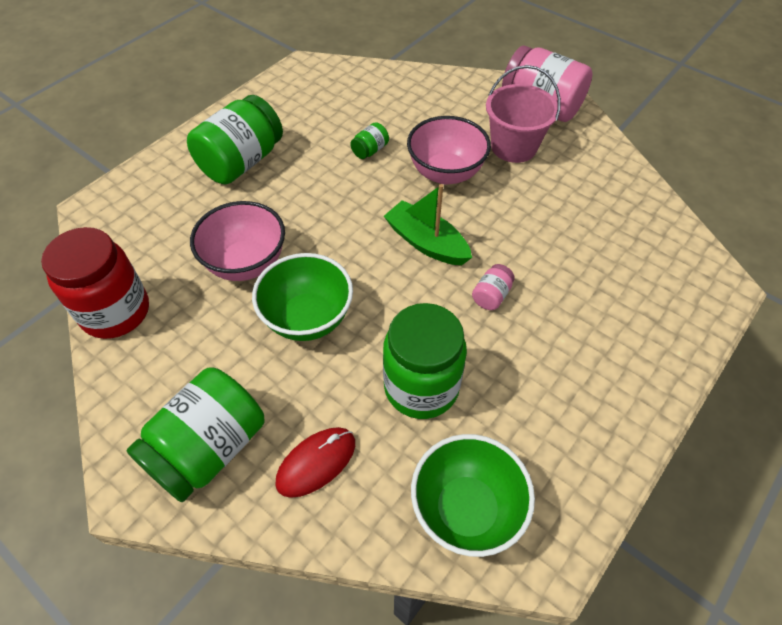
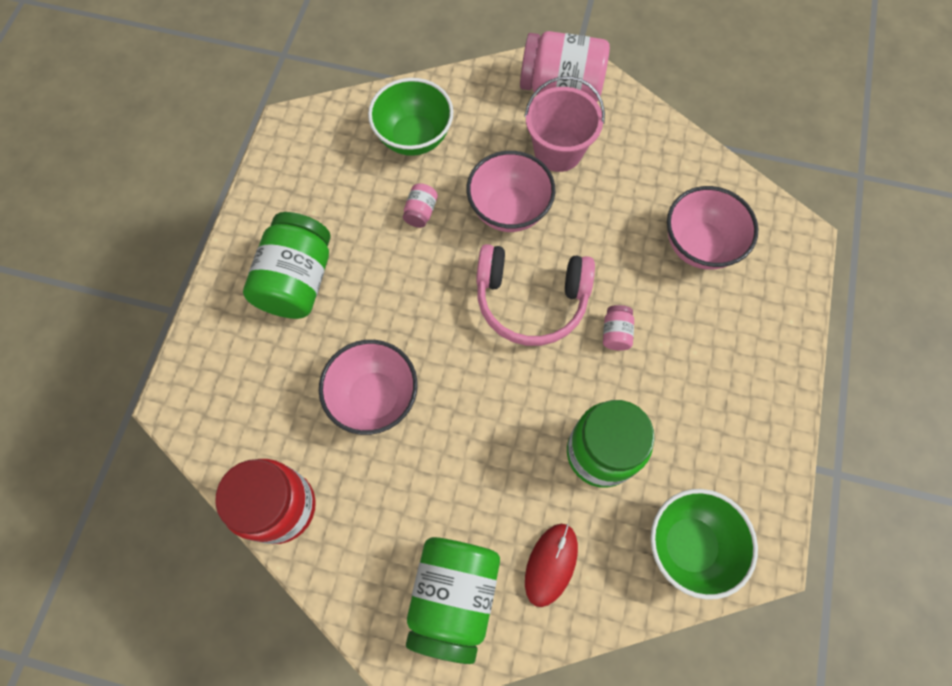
camera: 25 degrees left, 15 degrees up
green bowl [252,253,353,341] -> green bowl moved to [368,78,453,156]
green jar [350,122,389,159] -> pink jar [403,183,438,228]
green boat [384,184,472,265] -> pink headphones [476,244,595,346]
none -> pink bowl [667,186,758,270]

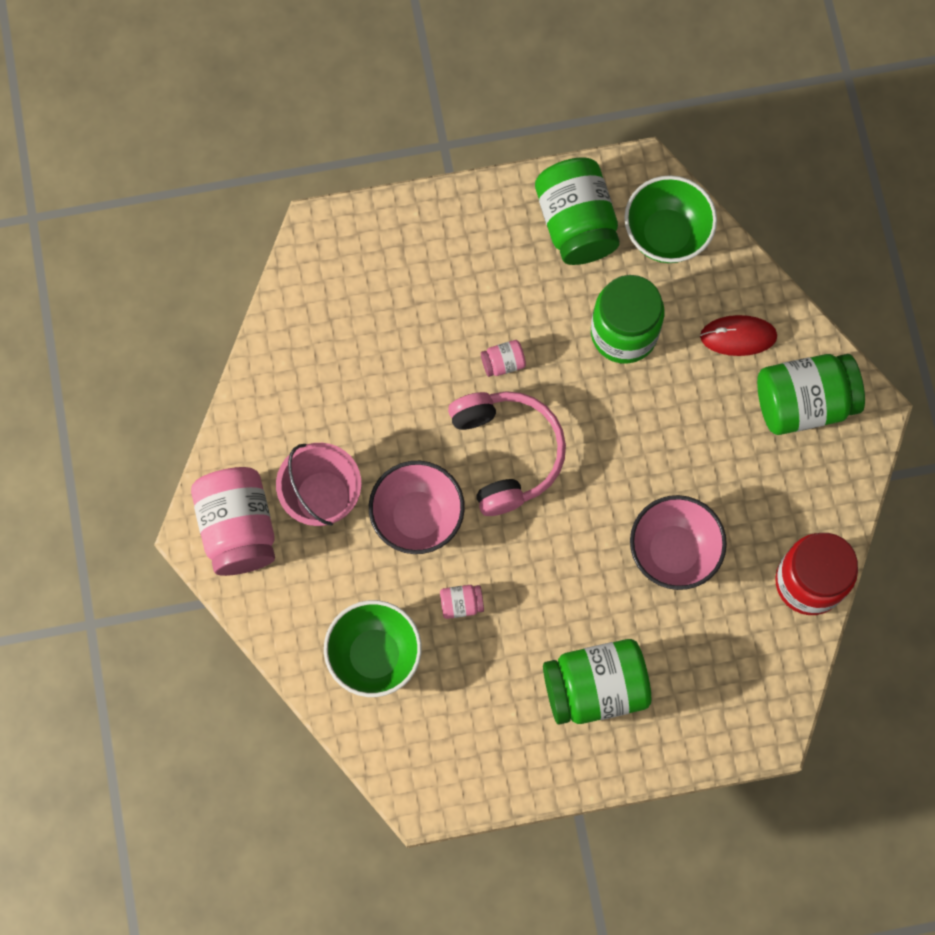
camera: 115 degrees left, 5 degrees up
pink bowl [667,186,758,270] -> none
none -> green jar [535,157,620,265]

